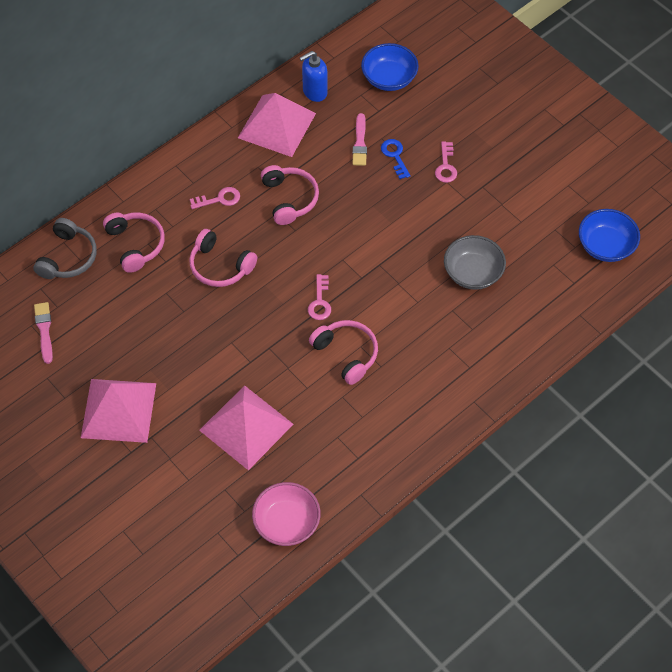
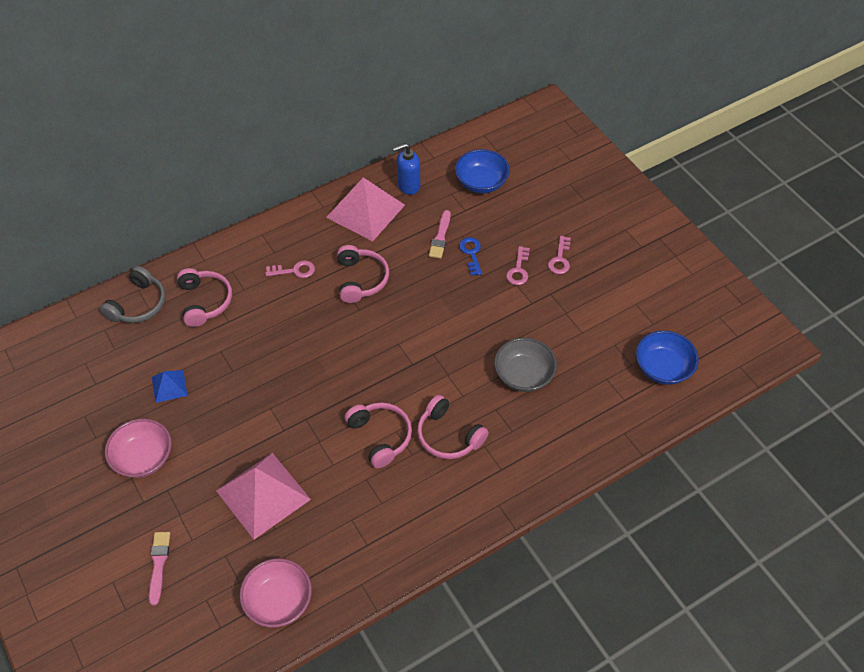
camera: 10 degrees right, 5 degrees down
pink brush [34,302,53,364] -> pink brush moved to [149,532,170,606]
pink pyramid [81,379,156,443] -> pink bowl [105,419,172,478]
pink headphones [189,229,257,287] -> pink headphones moved to [417,395,489,459]
pink key [308,274,331,320] -> pink key moved to [548,236,571,274]
none -> blue pyramid [152,370,187,403]

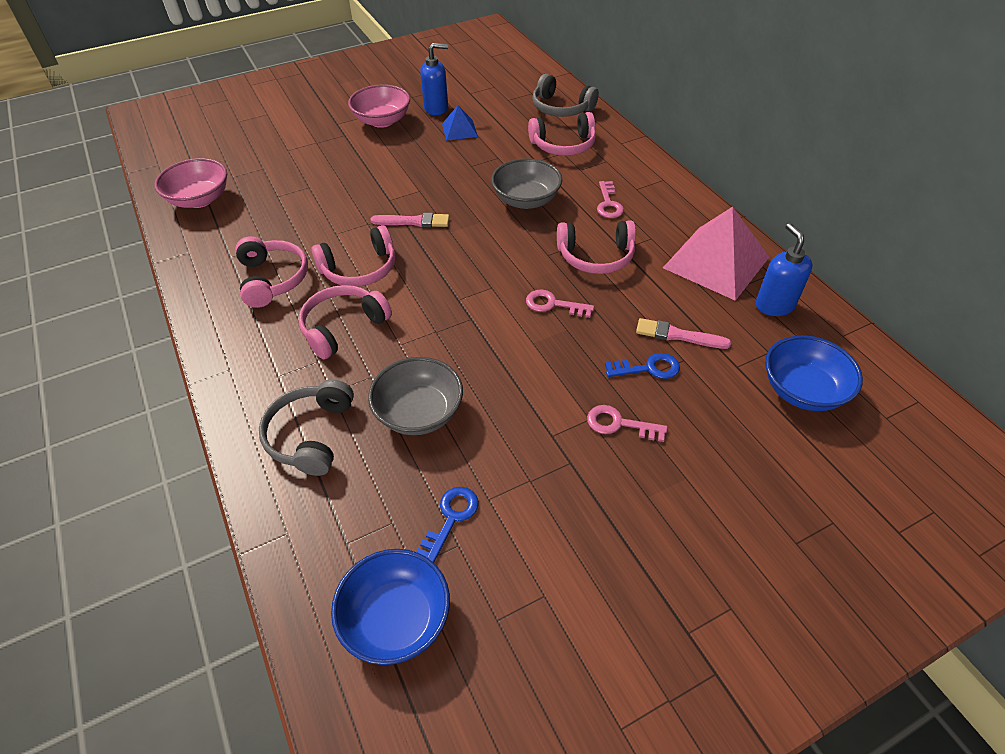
camera: 95 degrees right, 5 degrees down
pink brush [149,532,170,606] -> pink brush moved to [370,213,449,227]
pink pyramid [216,453,311,539] -> none
pink key [548,236,571,274] -> pink key moved to [526,290,594,318]
none -> pink headphones [235,236,308,308]
none -> grey headphones [259,379,354,476]
none -> blue key [416,487,479,563]
none -> blue soap dispenser [420,43,448,115]
none -> grey bowl [491,158,562,209]

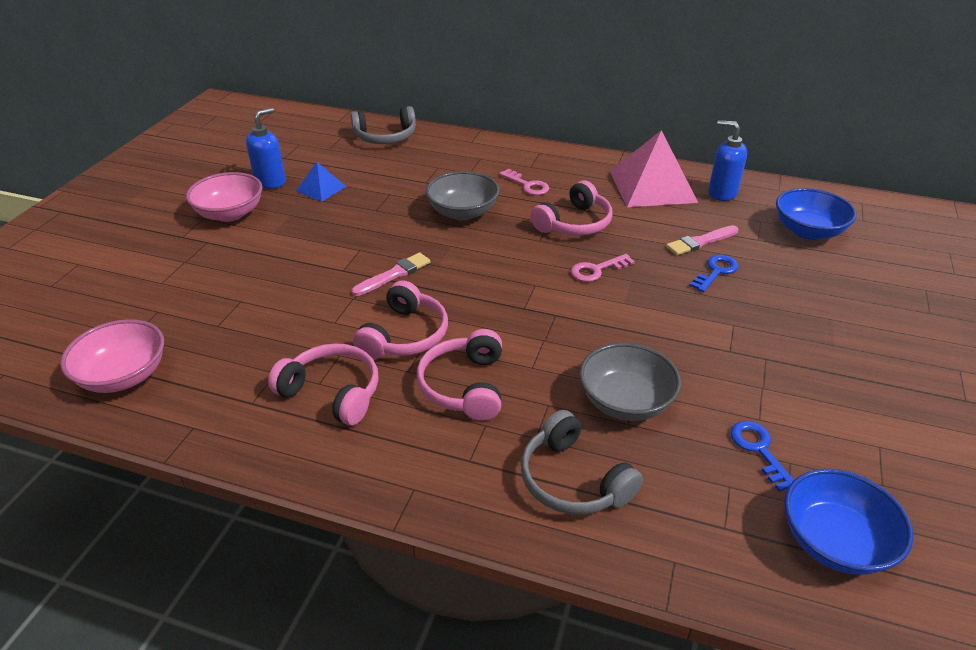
camera: 45 degrees left, 10 degrees down
pink headphones [528,112,596,156] -> none
pink key [587,405,668,442] -> none

